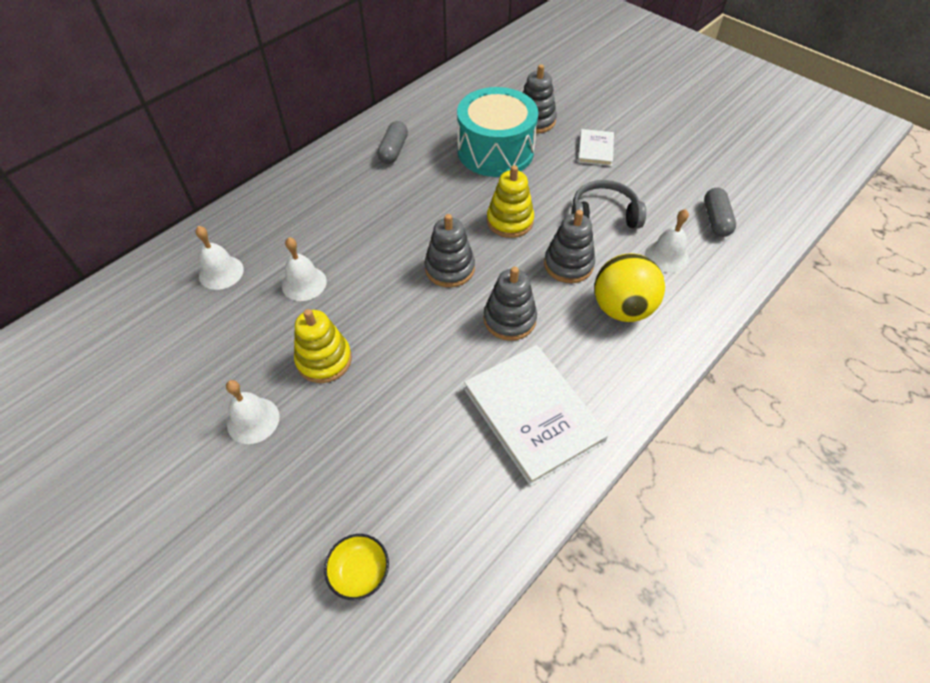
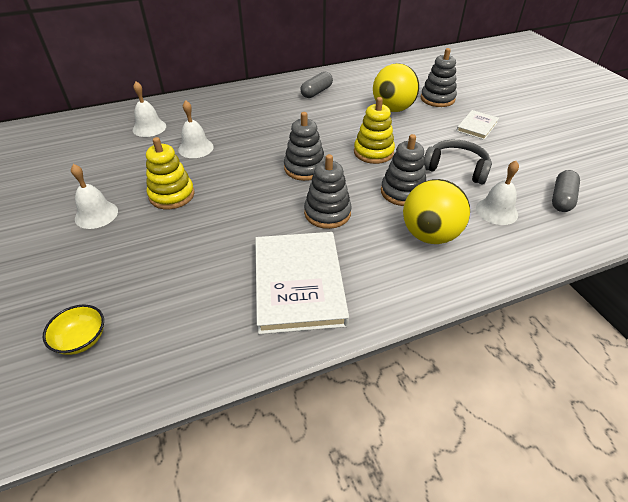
camera: 25 degrees right, 10 degrees down
turquoise drum [457,87,538,177] -> yellow ball [373,63,419,112]

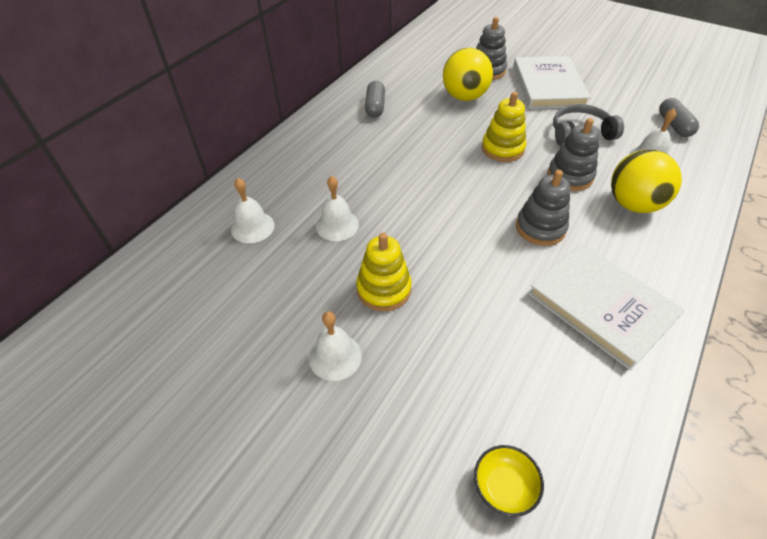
camera: 35 degrees left, 5 degrees up
grey stacking toy [284,112,325,181] -> none
white book [456,110,499,140] -> white book [513,56,591,109], size x1.96

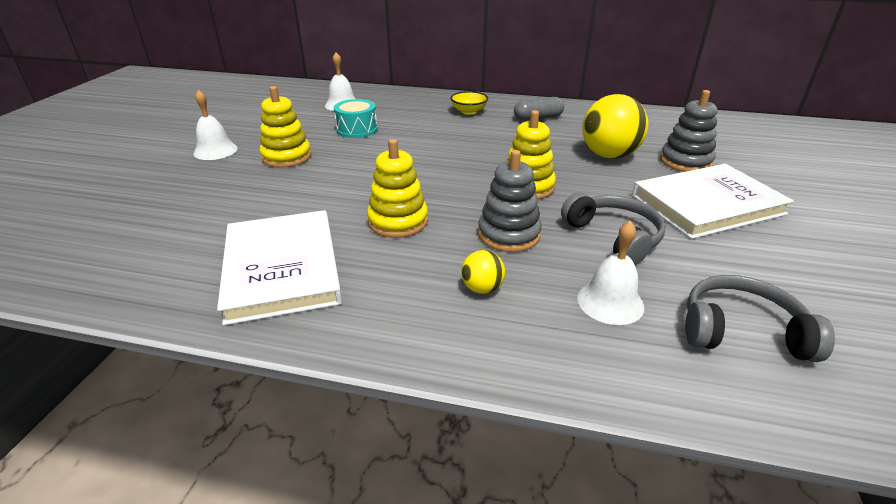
camera: 70 degrees right, 15 degrees down
white bell [316,176,359,241] -> turquoise drum [334,99,378,138]
yellow bowl [474,445,544,517] -> yellow bowl moved to [450,91,488,115]
grey stacking toy [516,170,570,246] -> yellow stacking toy [367,139,428,238]
white book [528,243,685,371] -> white book turned 45 degrees counterclockwise [217,210,342,326]
yellow ball [611,150,682,213] -> yellow ball [461,250,505,294], size x0.47
grey capsule [659,98,699,137] -> grey headphones [685,275,835,362]

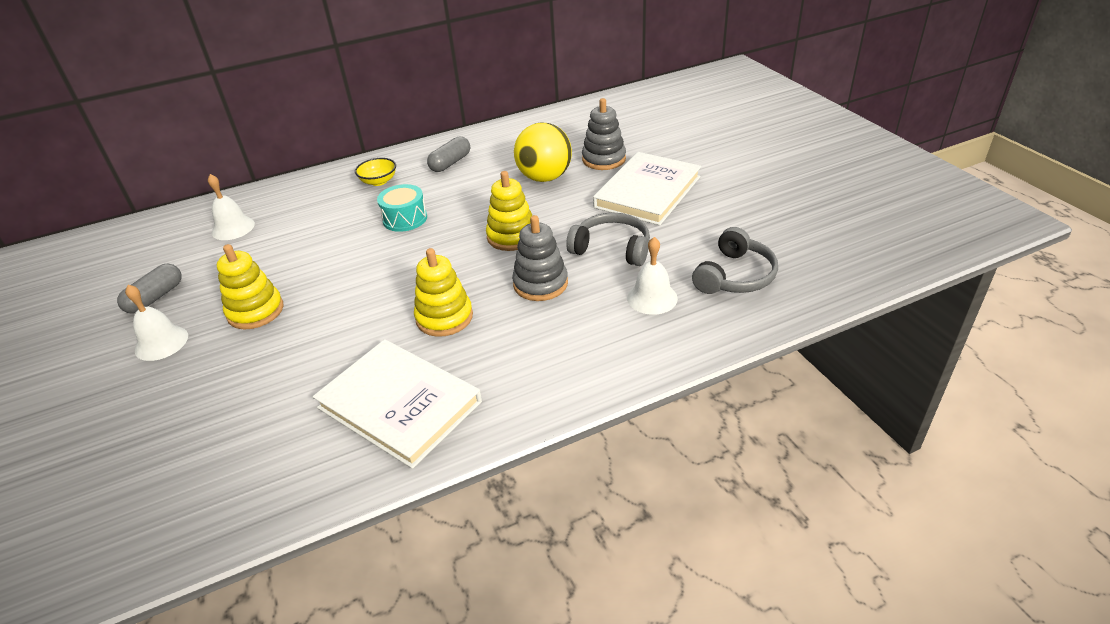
camera: 35 degrees left, 5 degrees up
turquoise drum [334,99,378,138] -> turquoise drum moved to [377,184,427,232]
yellow ball [461,250,505,294] -> none
grey headphones [685,275,835,362] -> grey headphones turned 150 degrees clockwise [692,227,778,294]
none -> grey capsule [117,263,182,314]

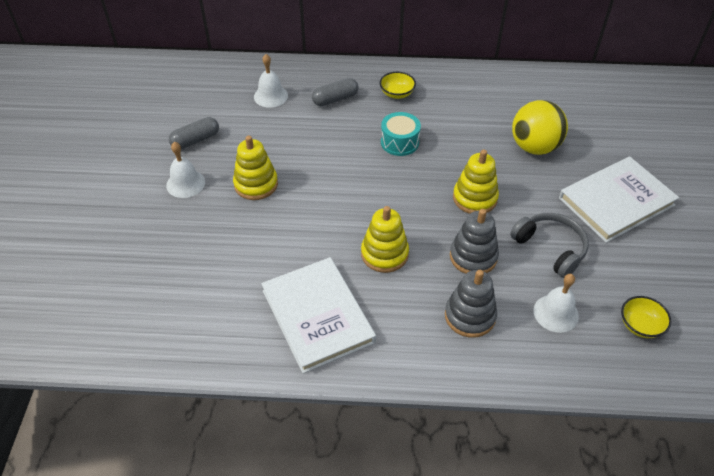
camera: 25 degrees right, 10 degrees up
grey capsule [427,137,470,172] -> grey capsule moved to [312,78,359,106]
grey stacking toy [582,98,626,170] -> grey stacking toy moved to [445,270,497,338]
grey headphones [692,227,778,294] -> yellow bowl [621,296,671,338]

